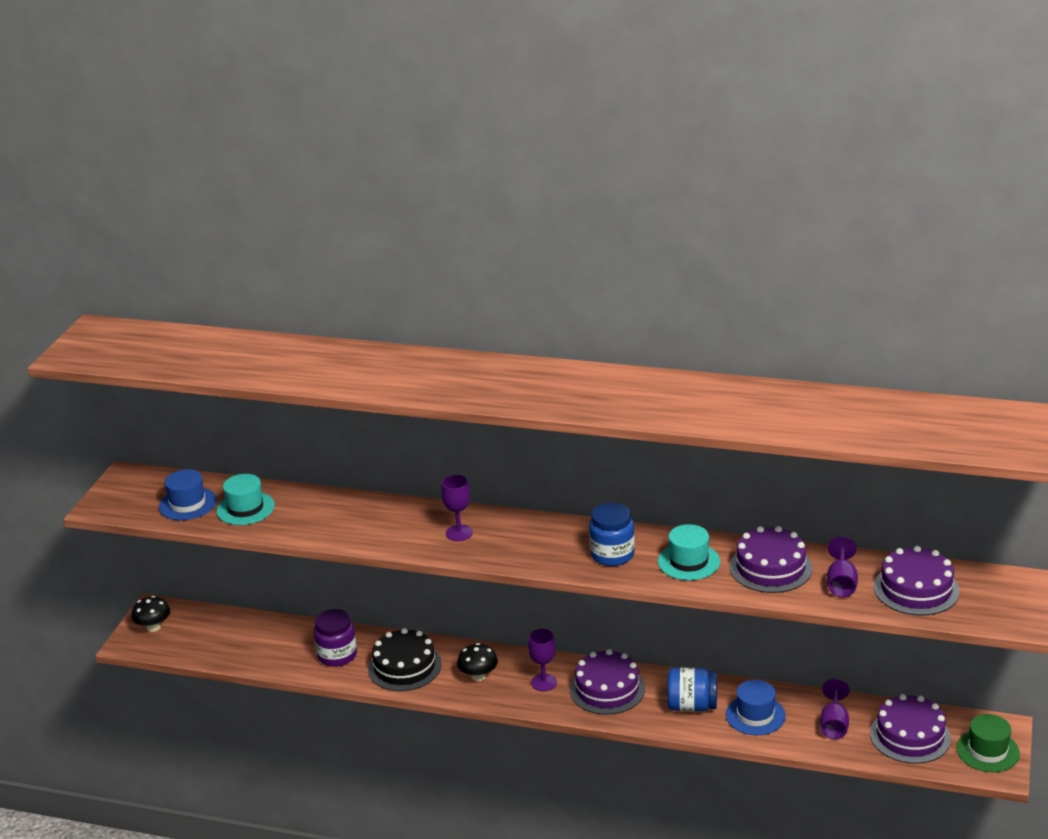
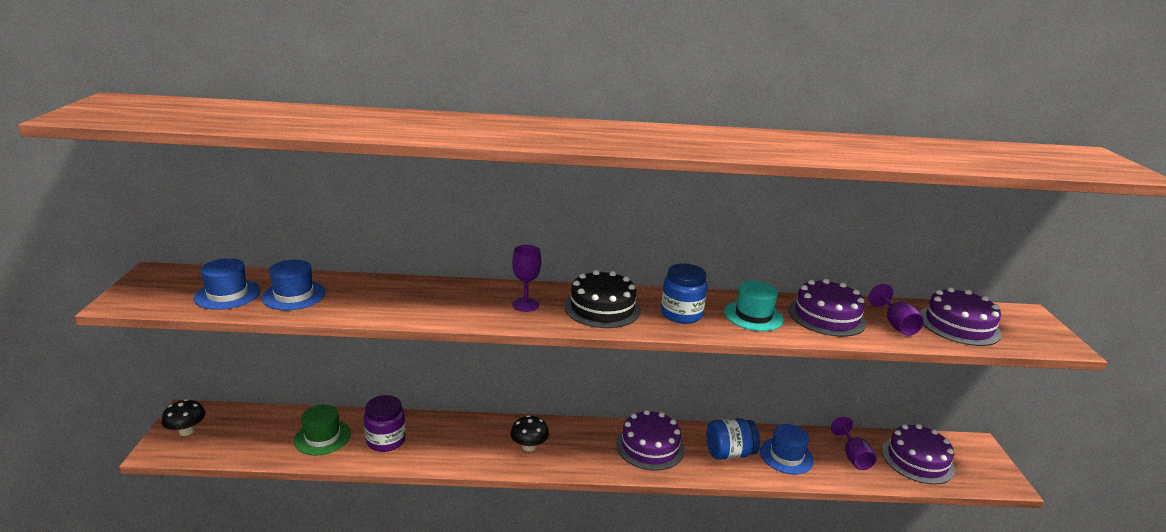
camera: 20 degrees left, 5 degrees down
turquoise hat [216,474,275,525] -> blue hat [261,260,326,310]
black cake [368,628,442,691] -> black cake moved to [564,270,641,328]
purple goblet [528,629,557,691] -> none
green hat [956,714,1020,772] -> green hat moved to [294,404,351,456]

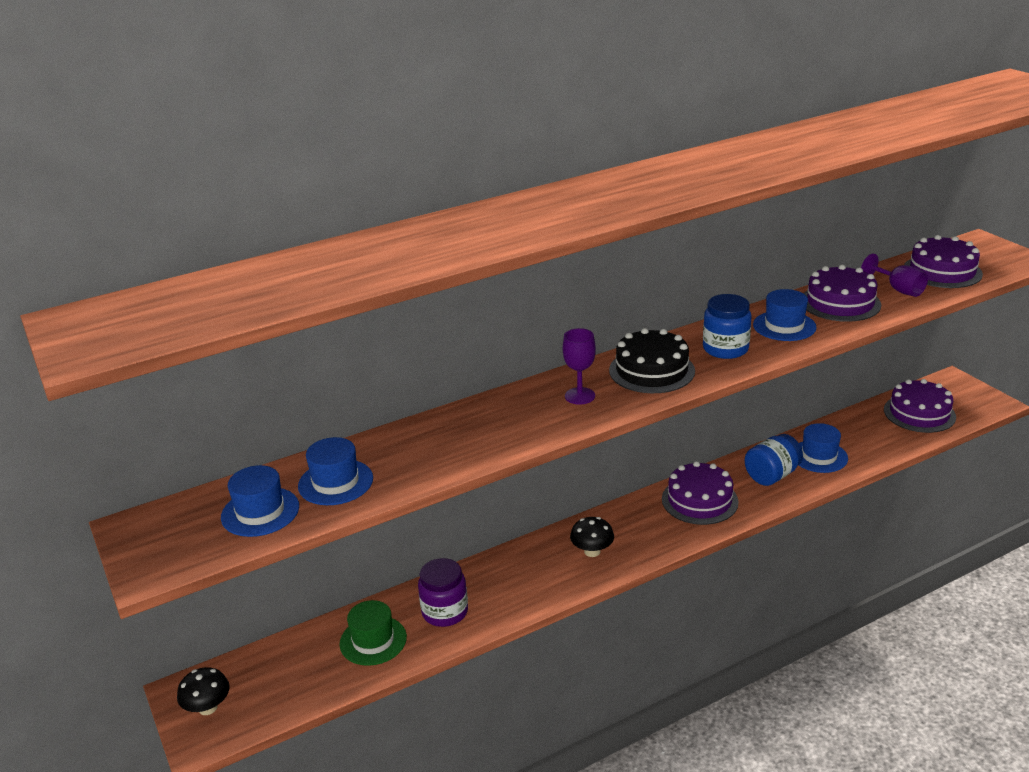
camera: 25 degrees left, 5 degrees up
turquoise hat [724,281,784,331] -> blue hat [753,289,817,341]
purple goblet [831,417,877,470] -> none

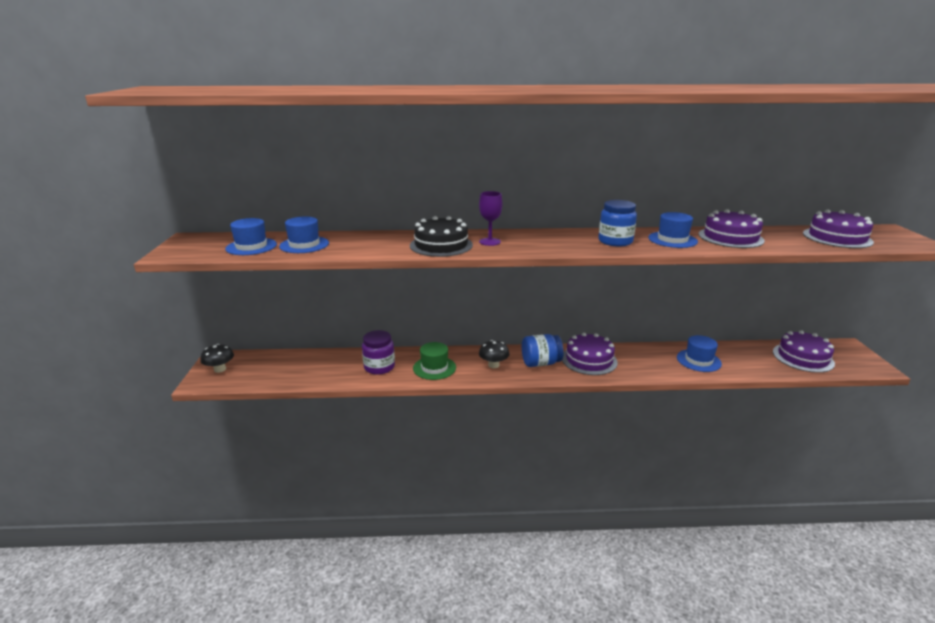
camera: 25 degrees right, 5 degrees down
green hat [339,600,407,666] -> green hat moved to [413,342,456,380]
black cake [609,328,695,393] -> black cake moved to [410,216,473,257]
blue jar [745,434,803,486] -> blue jar moved to [522,334,564,367]
purple goblet [861,253,928,297] -> none

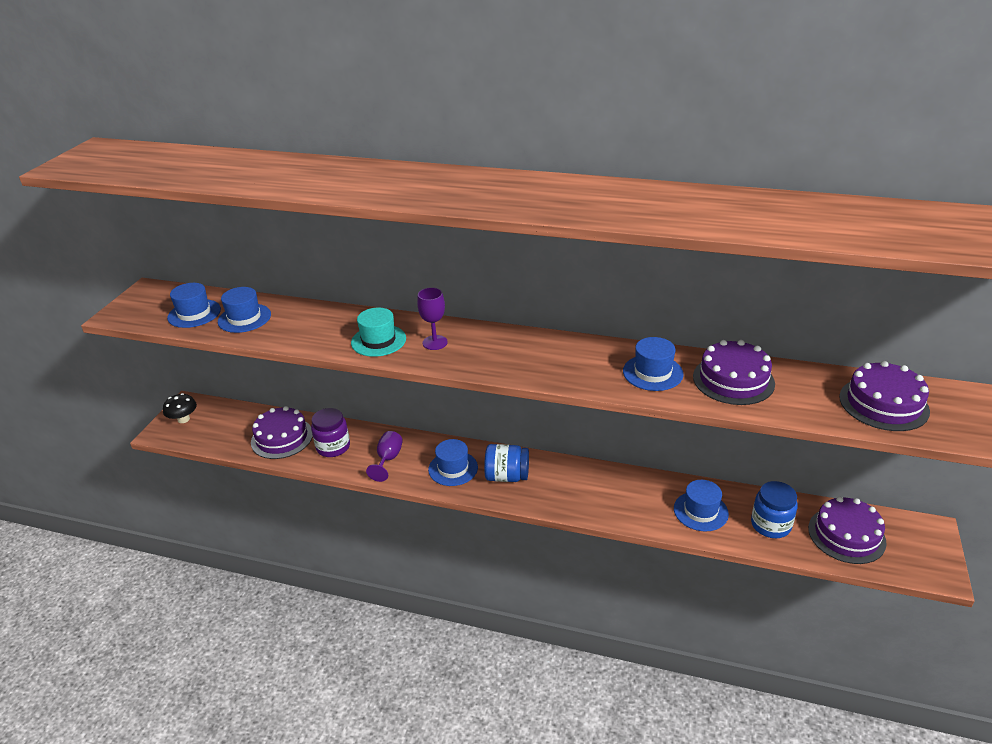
camera: 20 degrees right, 10 degrees up
black cake [410,216,473,257] -> turquoise hat [351,308,406,357]
green hat [413,342,456,380] -> purple goblet [366,431,403,482]
black mushroom [479,340,510,368] -> blue hat [428,439,478,486]
purple cake [562,333,618,375] -> purple cake moved to [251,406,313,459]
blue jar [598,200,637,246] -> blue jar moved to [751,481,798,538]

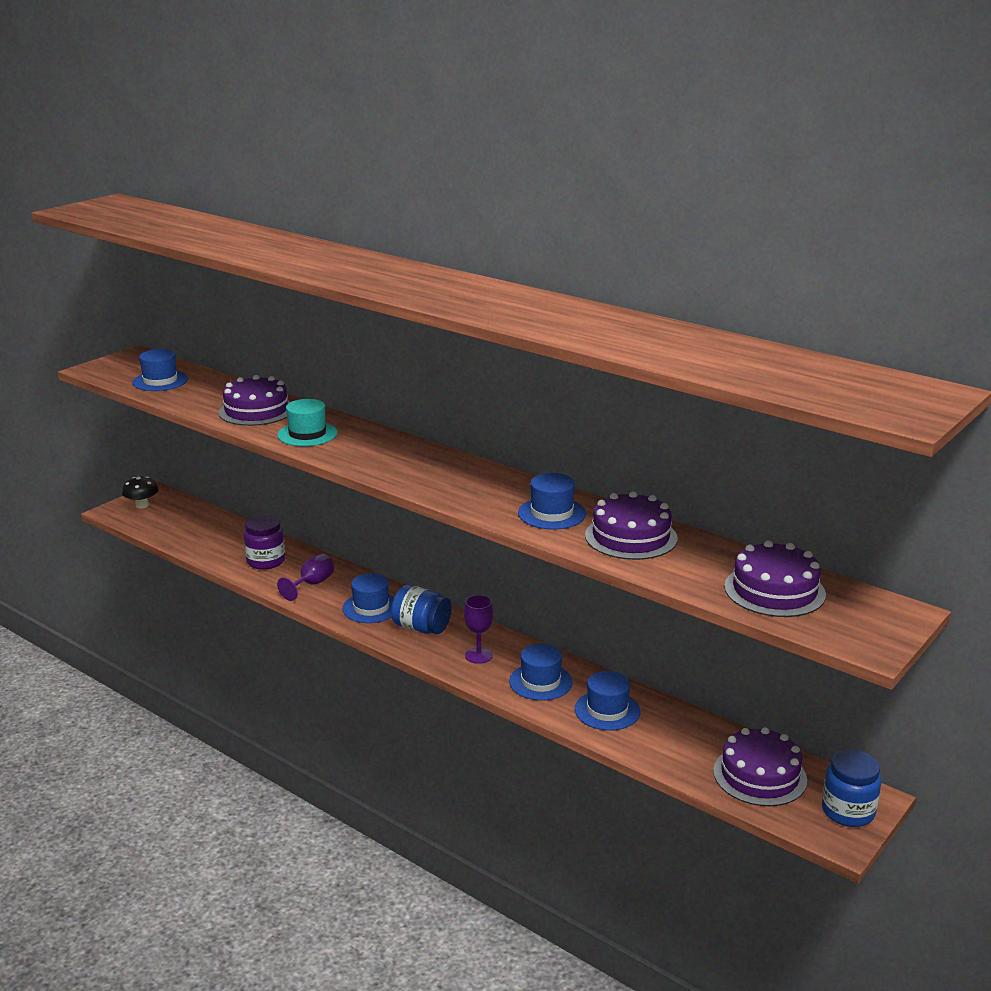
camera: 20 degrees right, 10 degrees down
blue hat [218,287,271,333] -> blue hat moved to [509,644,573,701]
purple cake [251,406,313,459] -> purple cake moved to [218,375,290,426]
purple goblet [417,287,448,350] -> purple goblet moved to [464,595,493,664]
blue jar [751,481,798,538] -> blue jar moved to [822,749,881,827]

